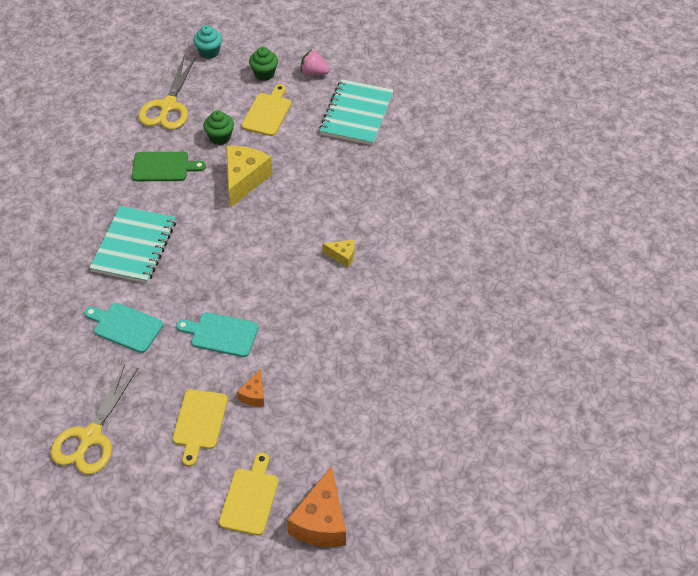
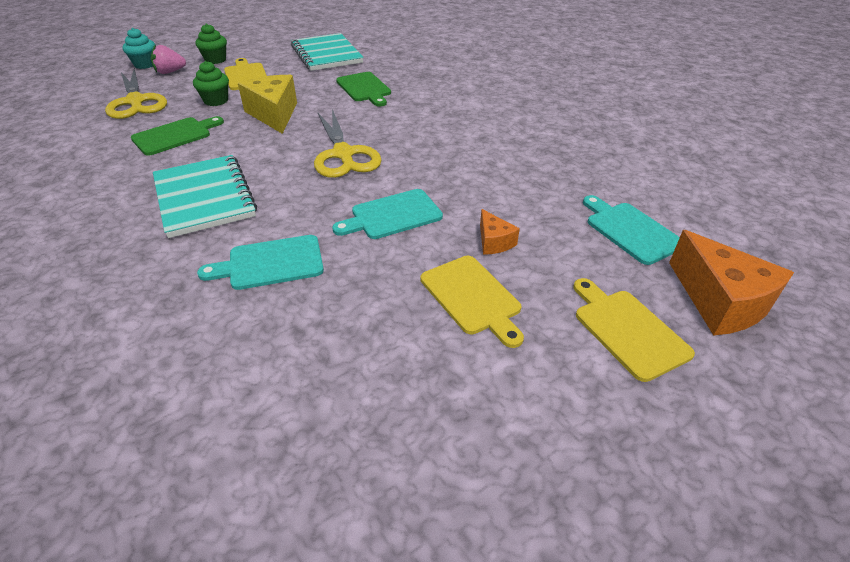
camera: 40 degrees left, 10 degrees down
yellow scissors [50,365,138,474] -> yellow scissors moved to [314,109,381,178]
pink strawberry [300,49,330,75] -> pink strawberry moved to [151,44,186,74]
yellow cheese [322,240,355,268] -> none
none -> green cutting board [336,72,391,106]
none -> turquoise cutting board [583,195,680,265]

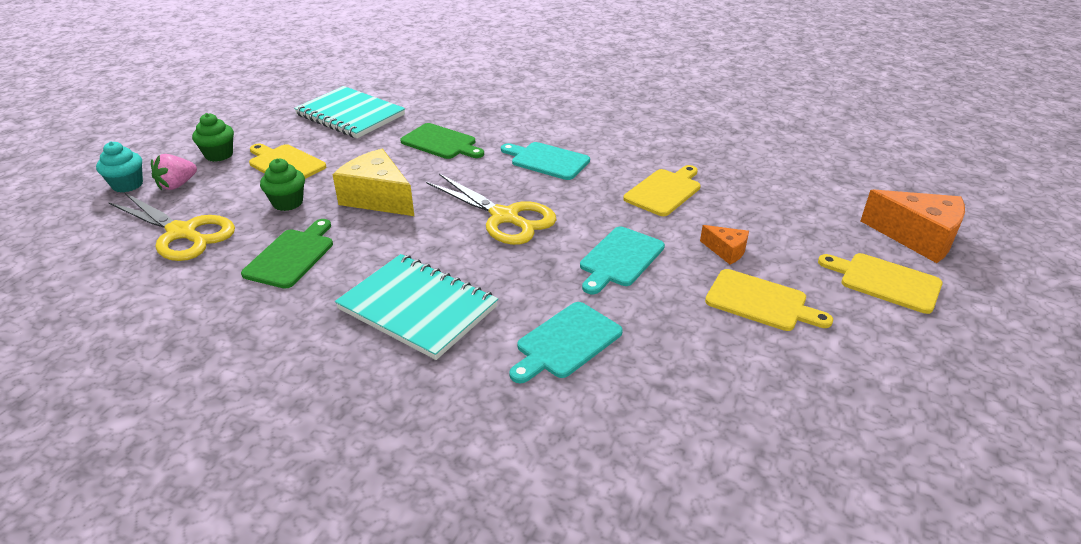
camera: 30 degrees left, 5 degrees down
turquoise cutting board [583,195,680,265] -> turquoise cutting board moved to [501,142,590,180]
none -> yellow cutting board [623,165,701,216]

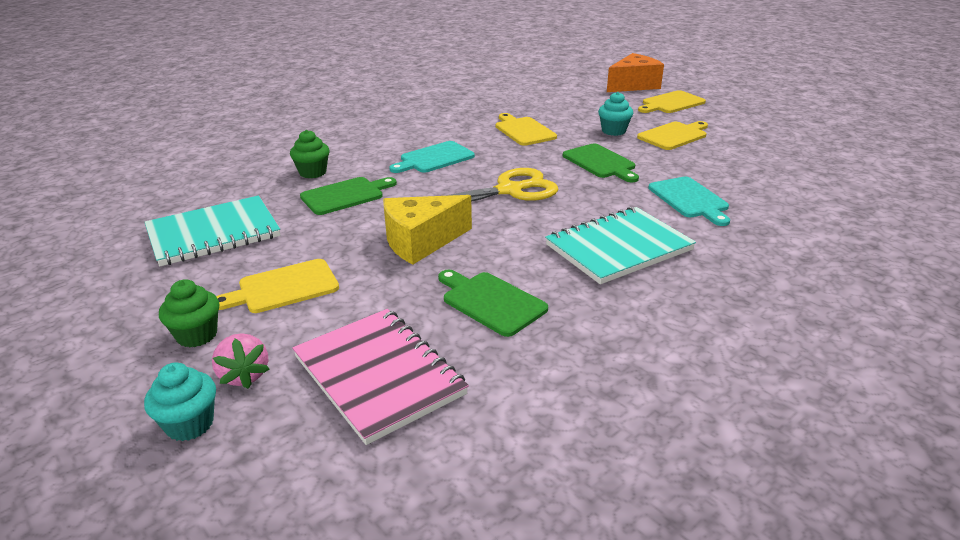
camera: 65 degrees left, 5 degrees down
yellow scissors [108,193,235,261] -> pink notebook [292,309,469,445]
green cupcake [260,158,305,211] -> green cupcake moved to [290,130,330,178]
turquoise cutting board [580,227,665,294] -> green cutting board [563,143,639,182]
orange cheese [700,225,749,264] -> turquoise cupcake [598,92,633,136]

